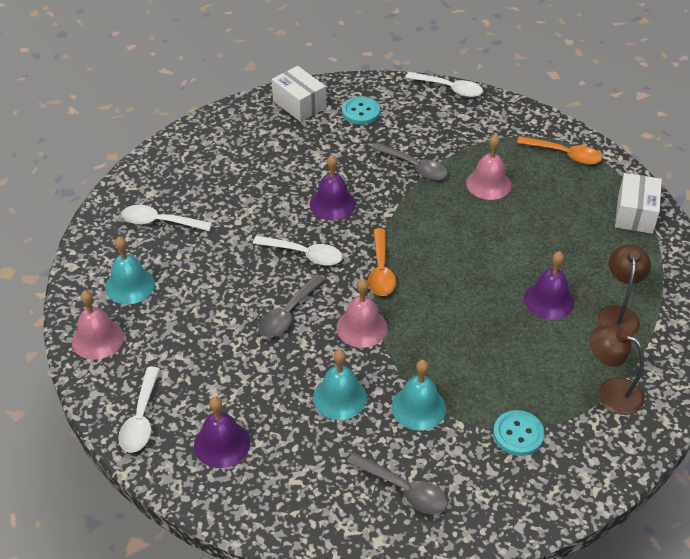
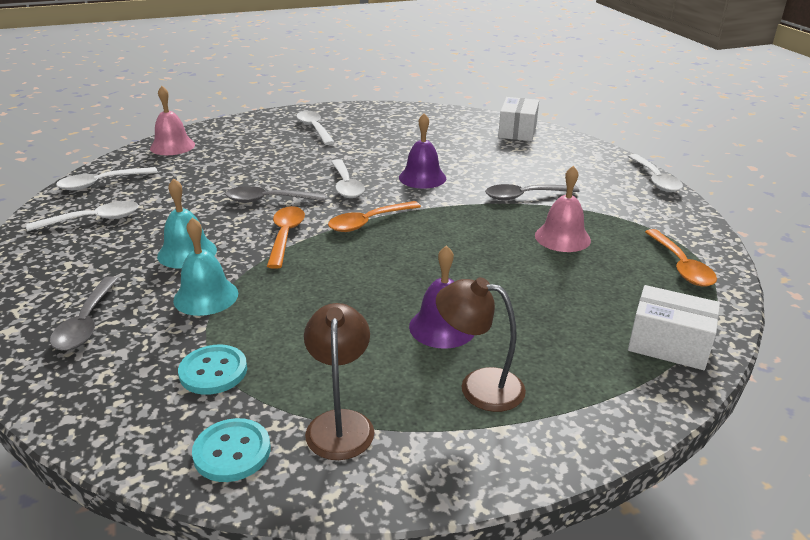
camera: 55 degrees right, 15 degrees down
turquoise bell [105,236,155,304] -> none
purple bell [194,397,250,468] -> white spoon [26,201,139,231]
pink bell [336,279,388,348] -> orange spoon [267,206,305,269]
turquoise button [342,97,380,125] -> turquoise button moved to [192,418,271,482]
grey spoon [371,142,448,180] -> grey spoon turned 75 degrees clockwise [485,184,580,201]
brown lamp [596,244,651,336] -> brown lamp turned 135 degrees counterclockwise [436,277,526,412]
white box [615,173,662,234] -> white box turned 45 degrees clockwise [628,285,720,370]

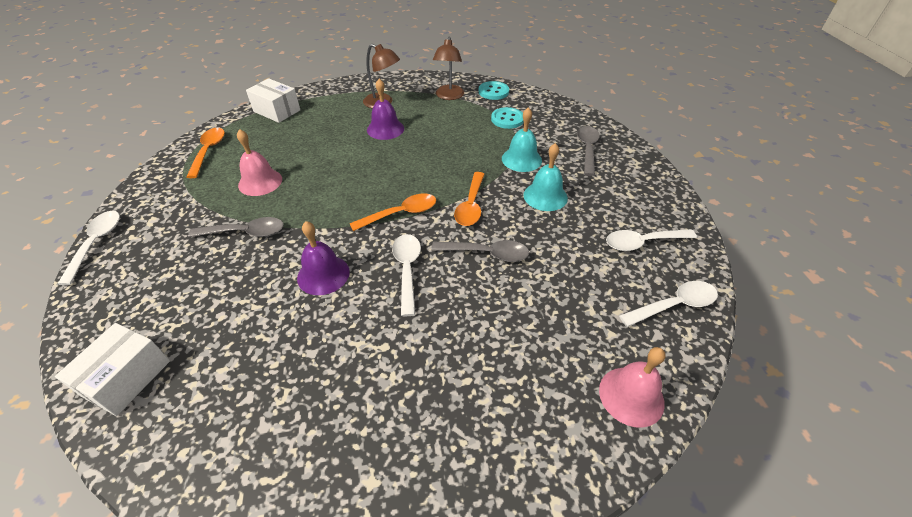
camera: 170 degrees left, 15 degrees up
white spoon [296,111,335,145] -> none

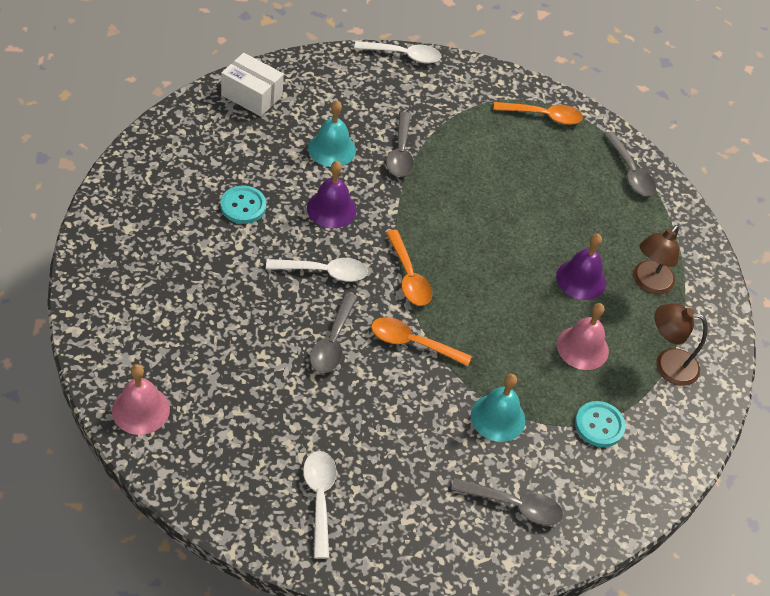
camera: 90 degrees right, 5 degrees up
pink bell [237,129,282,196] -> pink bell moved to [557,303,609,370]
white box [246,78,300,123] -> grey spoon [603,131,656,196]
turquoise button [479,81,509,100] -> turquoise button moved to [221,186,266,224]
turquoise bell [523,143,568,211] -> turquoise bell moved to [308,100,356,167]
white spoon [619,281,718,327] -> none

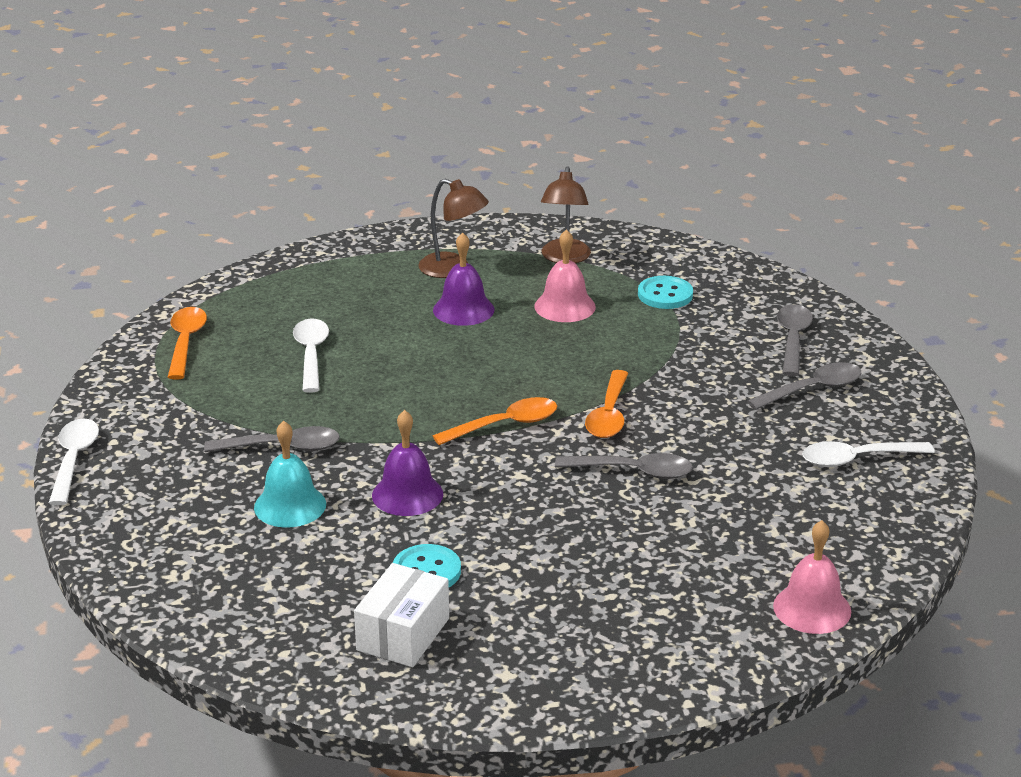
camera: 90 degrees left, 20 degrees down
white box [221,53,284,117] -> white box moved to [354,563,449,667]
white spoon [266,258,368,282] -> white spoon moved to [293,319,329,393]
turquoise bell [471,374,526,442] -> none
grey spoon [603,131,656,196] -> grey spoon moved to [747,362,861,410]

